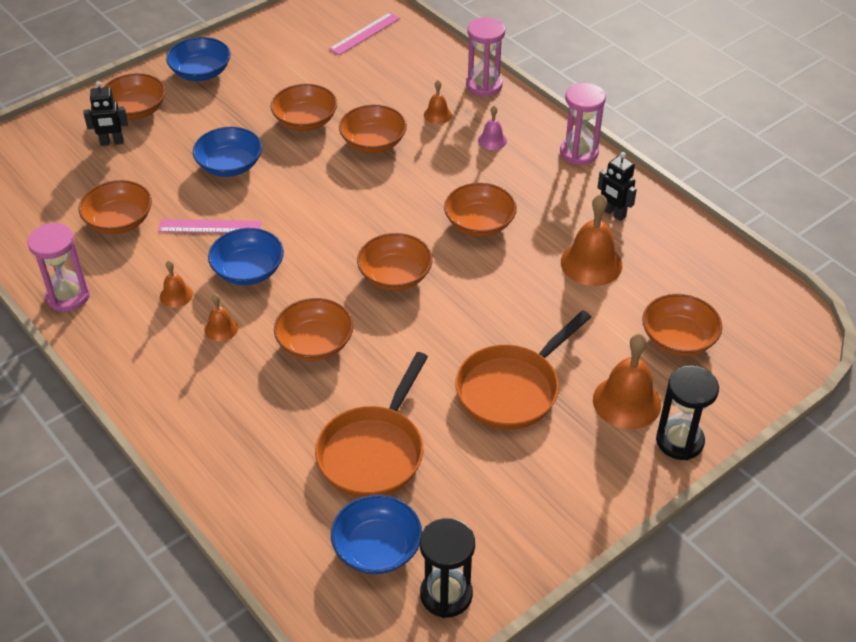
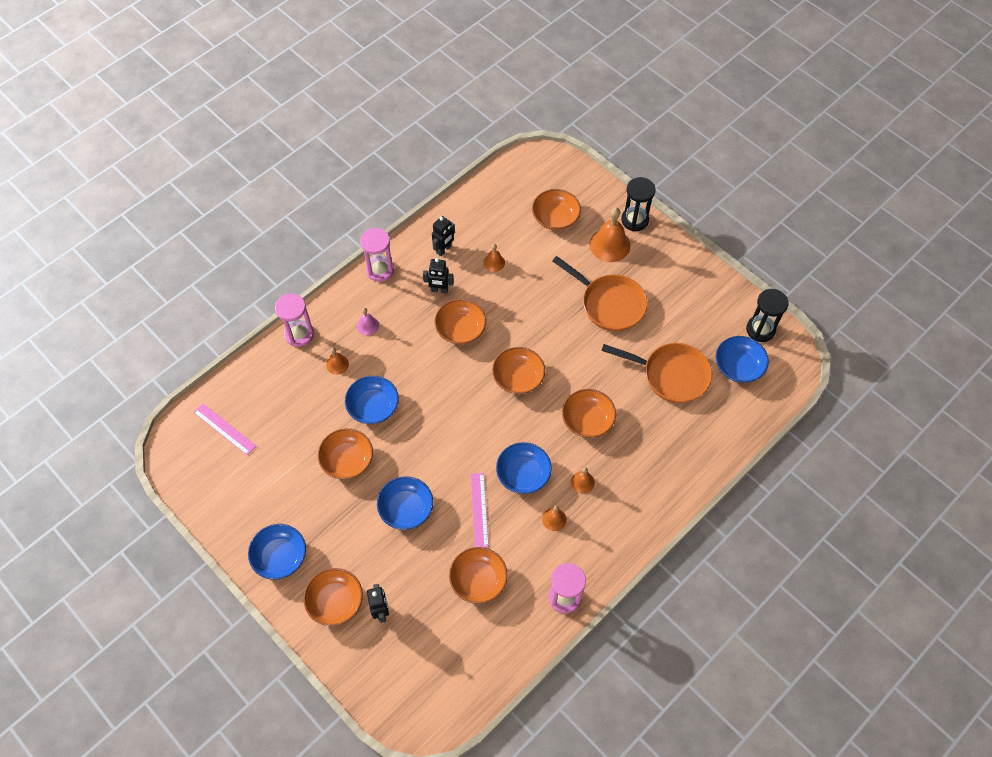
camera: 95 degrees left, 15 degrees up
orange bowl [339,105,407,153] -> blue bowl [345,376,399,424]
orange bell [561,194,622,286] -> orange bell [484,244,505,272], size x0.52
none -> black robot [423,258,454,294]

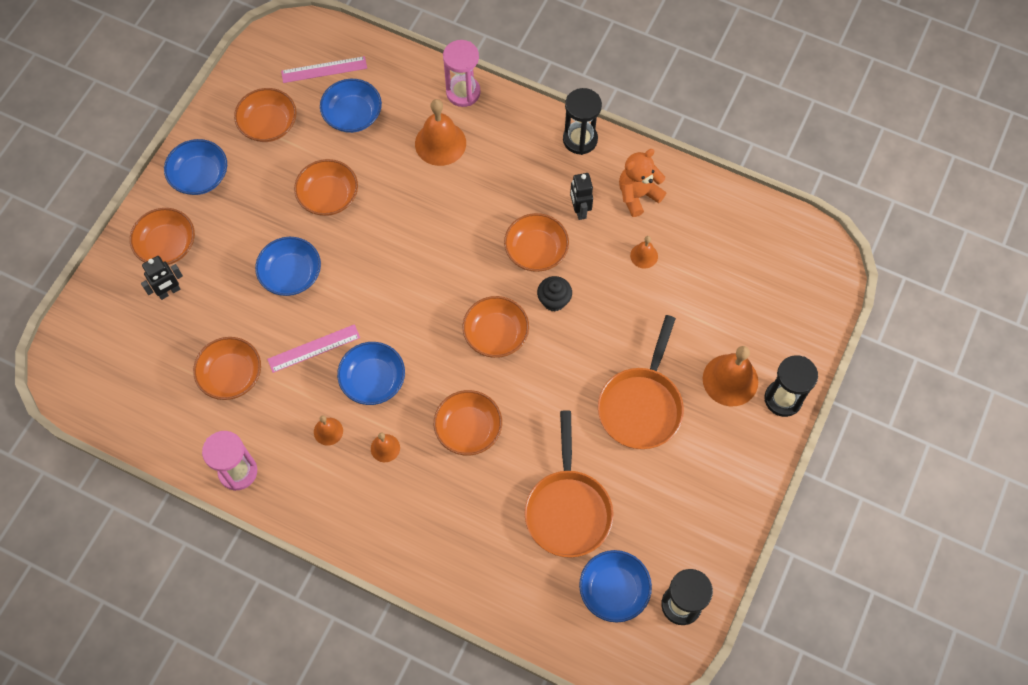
camera: 70 degrees right, 5 degrees up
pink ruler [194,403,256,455] -> pink ruler turned 60 degrees clockwise [281,56,367,83]
orange bell [326,347,349,375] -> orange bell [415,99,466,166], size x1.92
blue bowl [345,376,399,424] -> blue bowl moved to [320,79,382,133]
pink bell [357,308,379,335] -> none
pink hourglass [360,228,394,282] -> black hourglass [563,88,602,155]
black robot [432,216,455,256] -> orange teddy bear [619,149,666,217]
orange bowl [532,189,581,230] -> orange bowl moved to [234,88,297,142]
none -> black cupcake [537,276,572,311]

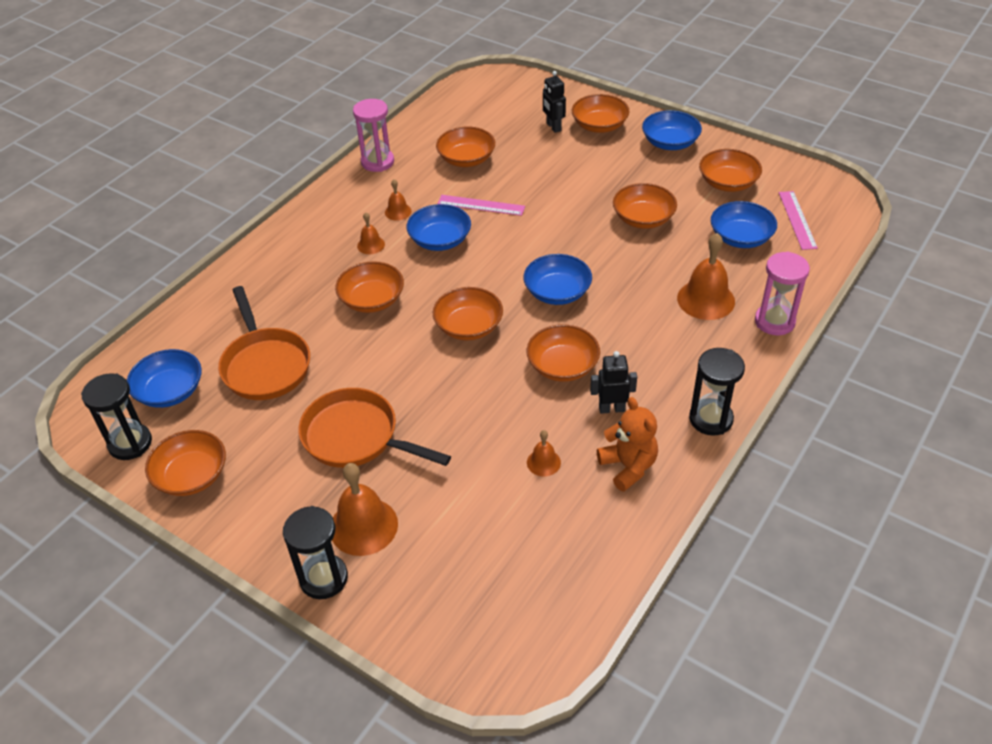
camera: 100 degrees right, 20 degrees down
blue bowl [255,237,321,296] -> blue bowl moved to [524,254,592,305]
pink ruler [267,324,360,373] -> pink ruler turned 60 degrees counterclockwise [437,195,525,216]
orange pan [525,410,613,558] -> orange pan turned 120 degrees counterclockwise [218,286,310,400]
black cupcake [537,276,572,311] -> none
none -> orange bowl [145,430,226,496]

